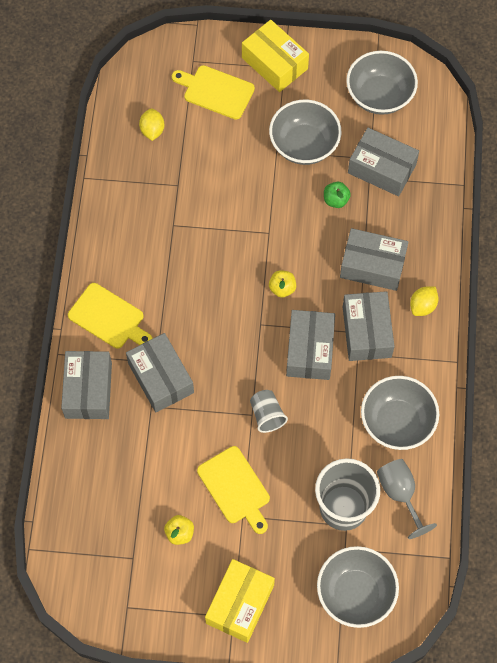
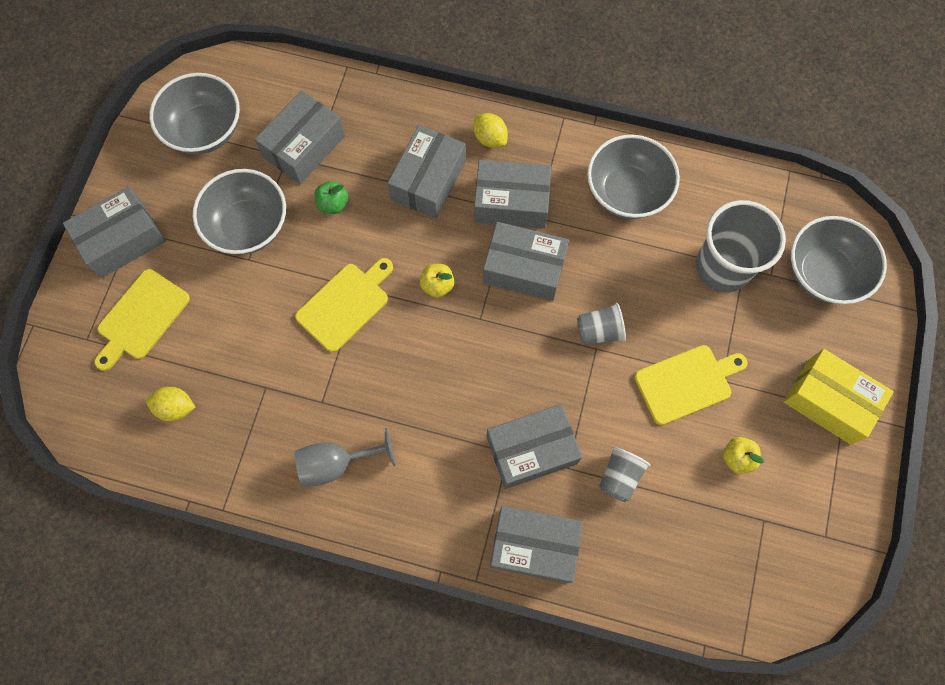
camera: 80 degrees left, 5 degrees up
yellow cutting board [68,283,153,349] -> yellow cutting board moved to [295,258,393,352]
yellow box [242,20,309,92] -> grey box [63,187,166,278]
grey goblet [377,459,437,539] -> grey goblet moved to [295,428,396,487]
none -> grey cup [599,447,650,502]

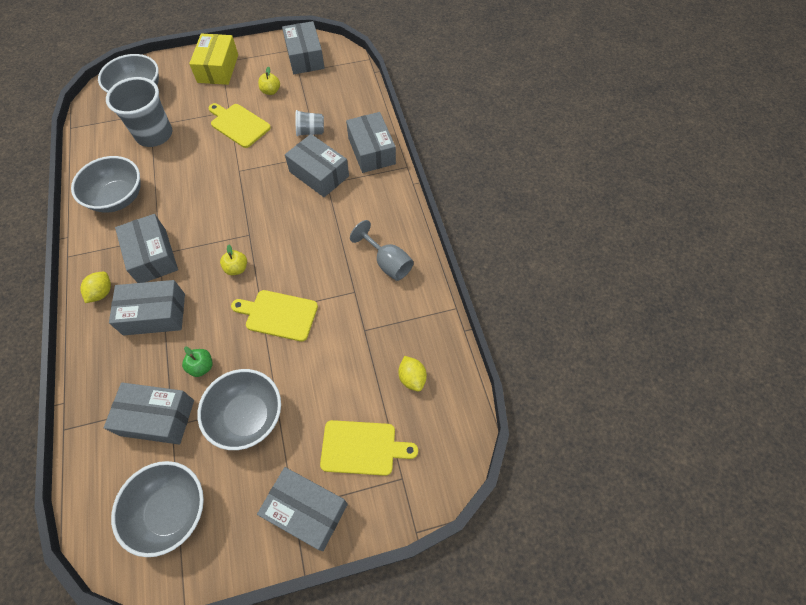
camera: 120 degrees left, 10 degrees down
grey box [483,222,569,301] -> grey box moved to [282,21,325,74]
grey cup [577,303,626,345] -> none

